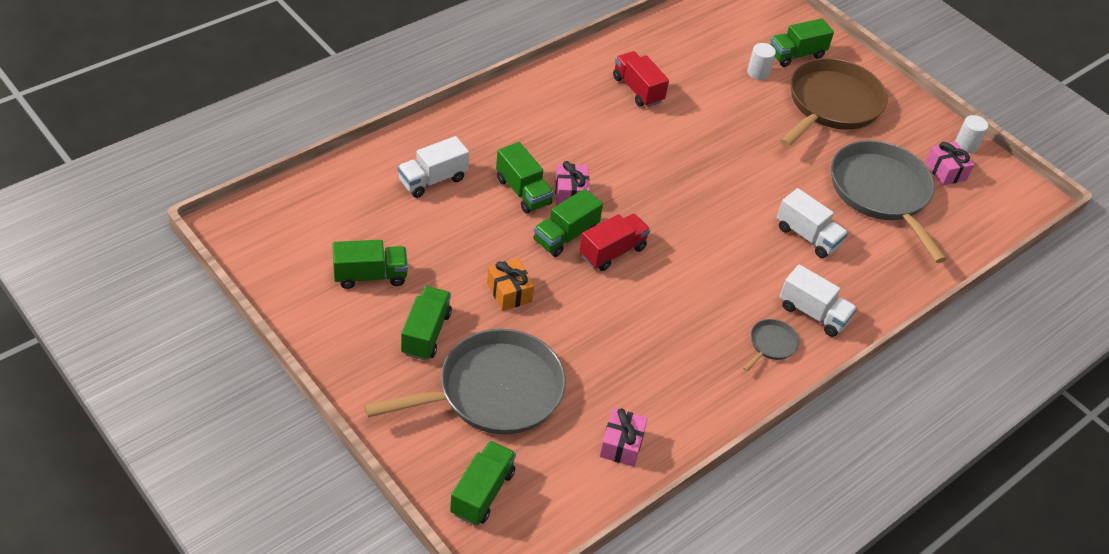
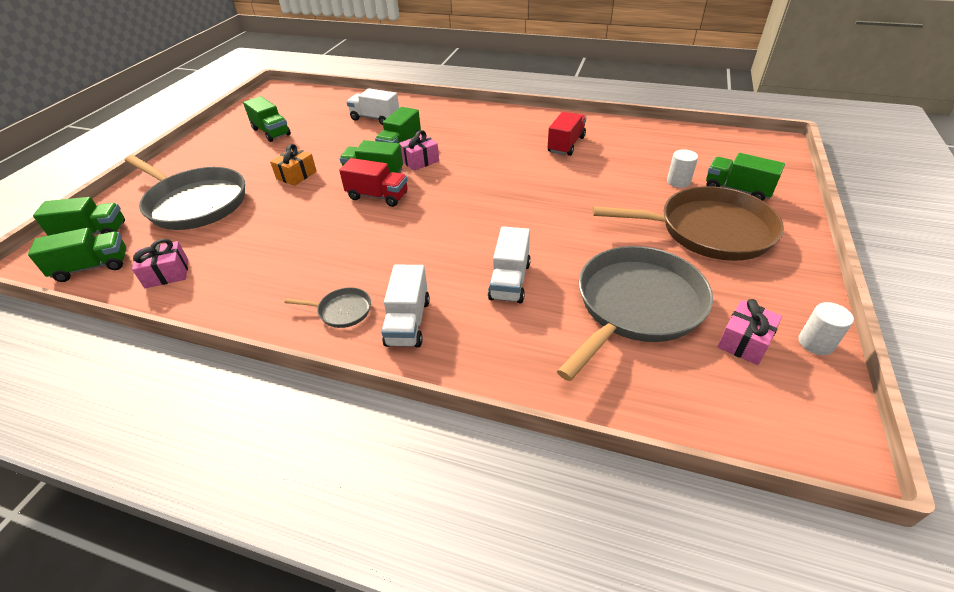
camera: 65 degrees right, 5 degrees down
green truck [401,286,452,360] -> green truck moved to [28,228,126,282]

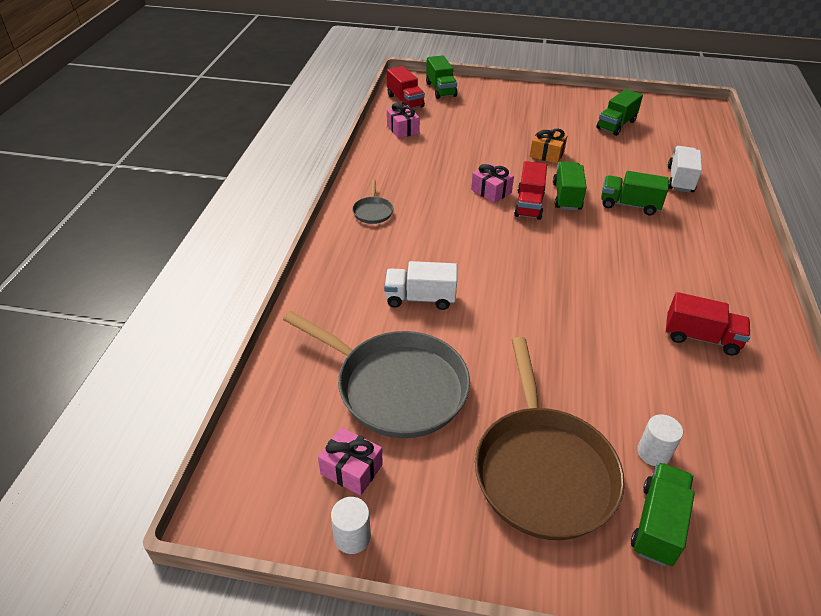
camera: 80 degrees right, 0 degrees up
green truck [28,228,126,282] -> red truck [387,66,425,108]
grey pan [125,155,245,230] -> none
white truck [381,264,430,348] -> none
pink gift [400,130,439,171] -> pink gift moved to [471,163,514,203]

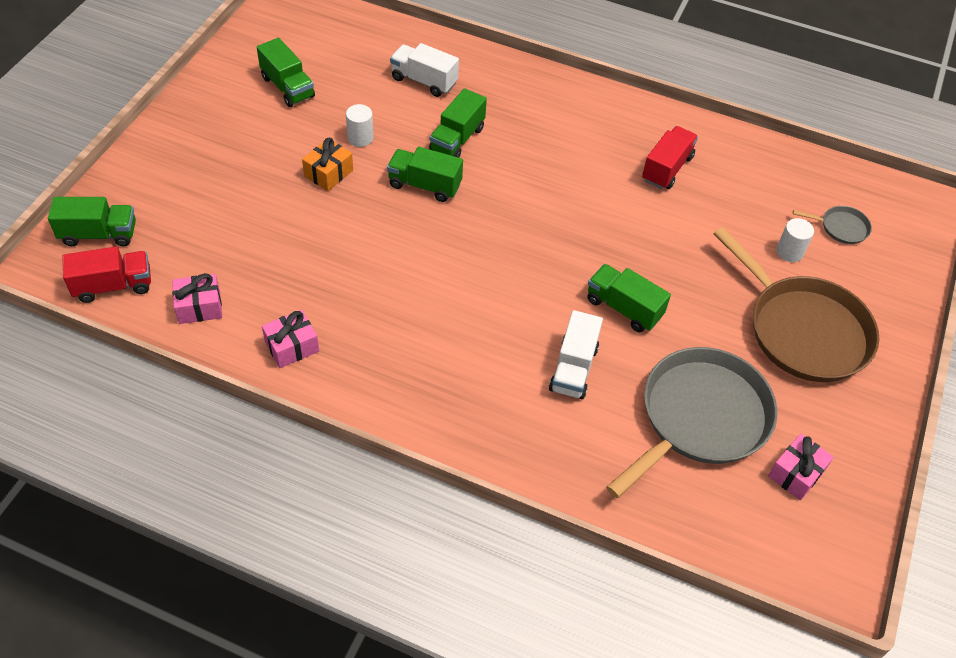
camera: 80 degrees left, 10 degrees up
white cylinder [331,497,371,554] -> white cylinder moved to [346,104,373,147]
grey pan [352,180,394,224] -> grey pan moved to [793,206,872,244]
pink gift [471,163,514,203] -> pink gift moved to [262,310,319,368]
brown pan [475,337,625,540] -> brown pan turned 45 degrees clockwise [714,227,879,382]
red truck [514,161,547,220] -> none
green truck [631,462,695,566] -> green truck moved to [587,264,671,332]

